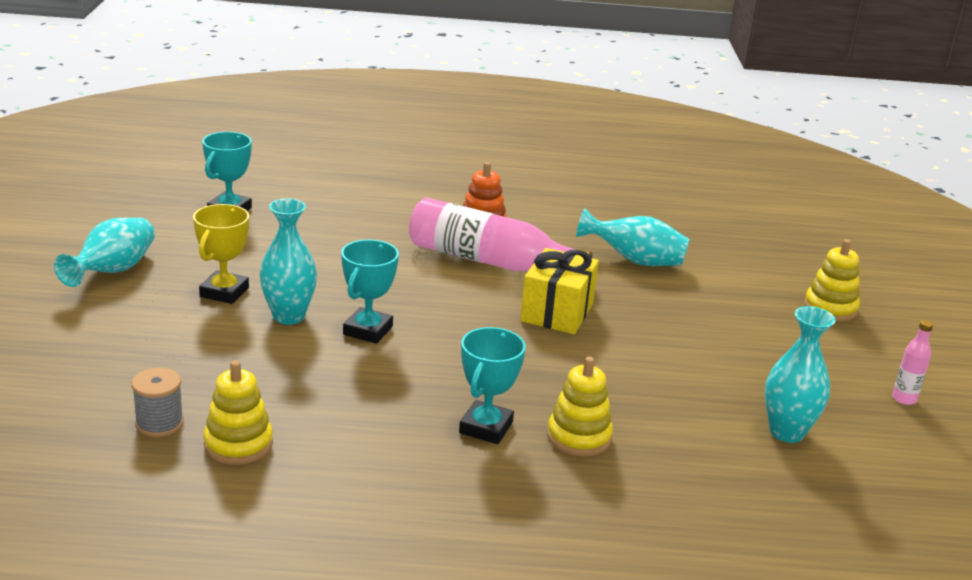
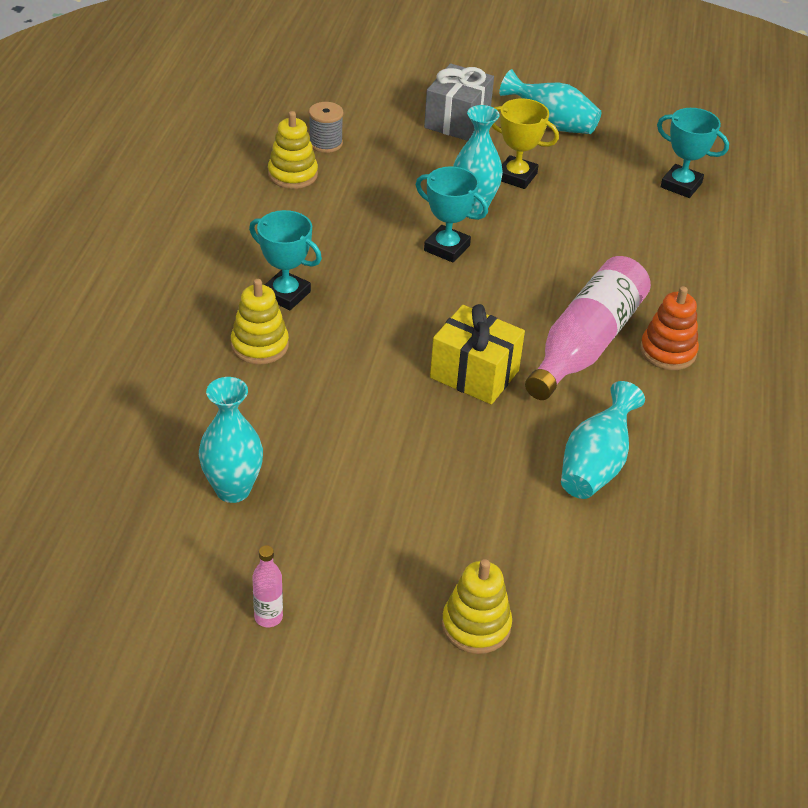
camera: 100 degrees right, 15 degrees up
none -> grey gift [424,63,494,141]

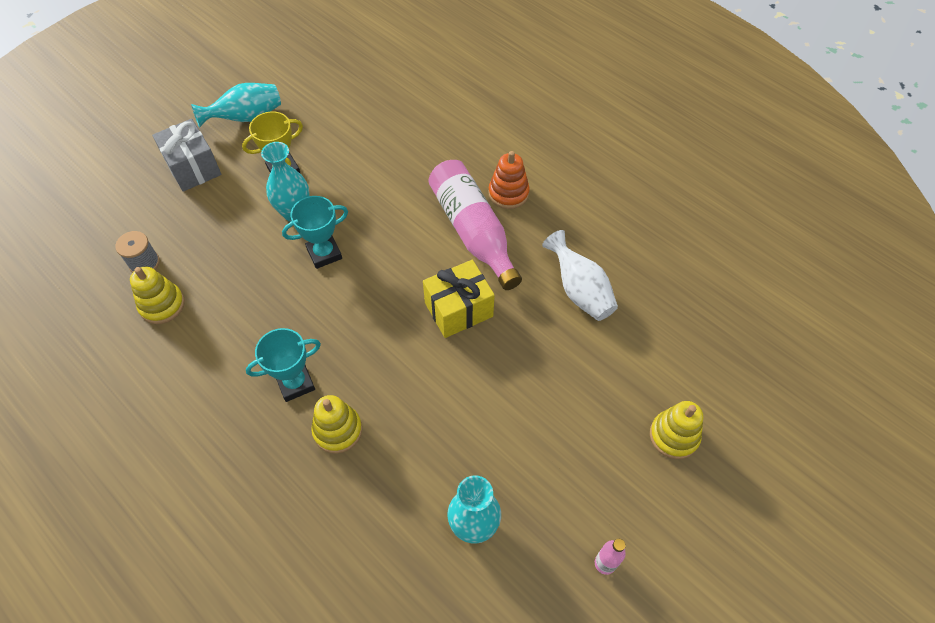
camera: 55 degrees left, 15 degrees up
turquoise vase [561,381,645,499] -> white vase [542,230,618,321]
turquoise trophy [657,108,729,198] -> none

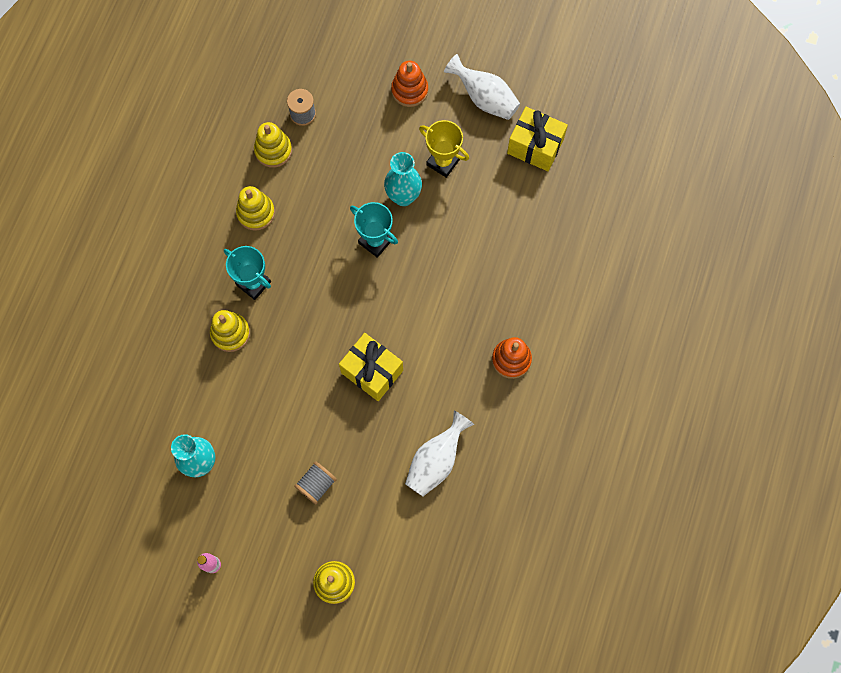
camera: 65 degrees right, 15 degrees up
grey gift [152,119,221,192] -> orange stacking toy [391,61,428,107]
turquoise vase [191,83,281,128] -> white vase [444,54,520,120]
pink bottle [428,160,522,290] -> none
none -> yellow stacking toy [236,186,275,231]
none -> grey spool [294,461,337,504]
none -> yellow gift [507,107,568,171]

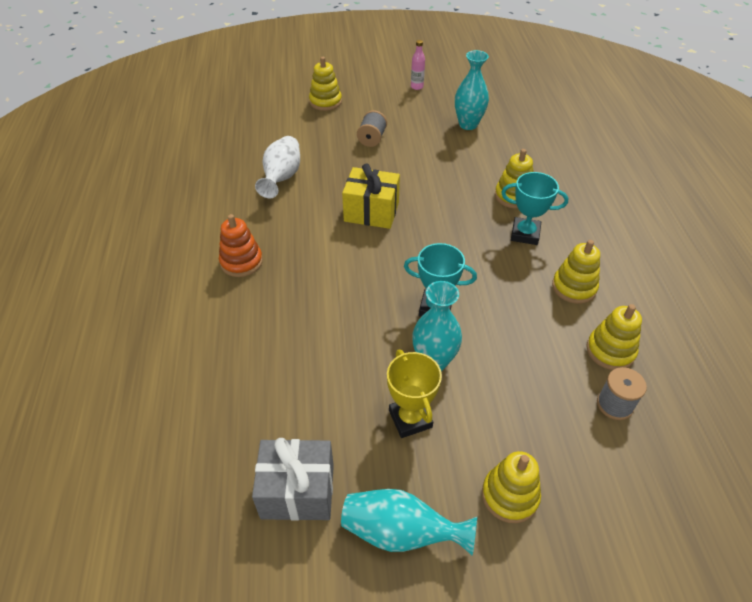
camera: 155 degrees right, 25 degrees down
orange stacking toy [391,61,428,107] -> yellow stacking toy [482,451,541,523]
yellow trophy [419,120,469,178] -> yellow trophy turned 60 degrees clockwise [387,350,442,438]
white vase [444,54,520,120] -> turquoise vase [341,489,478,556]
yellow gift [507,107,568,171] -> grey gift [252,438,334,521]

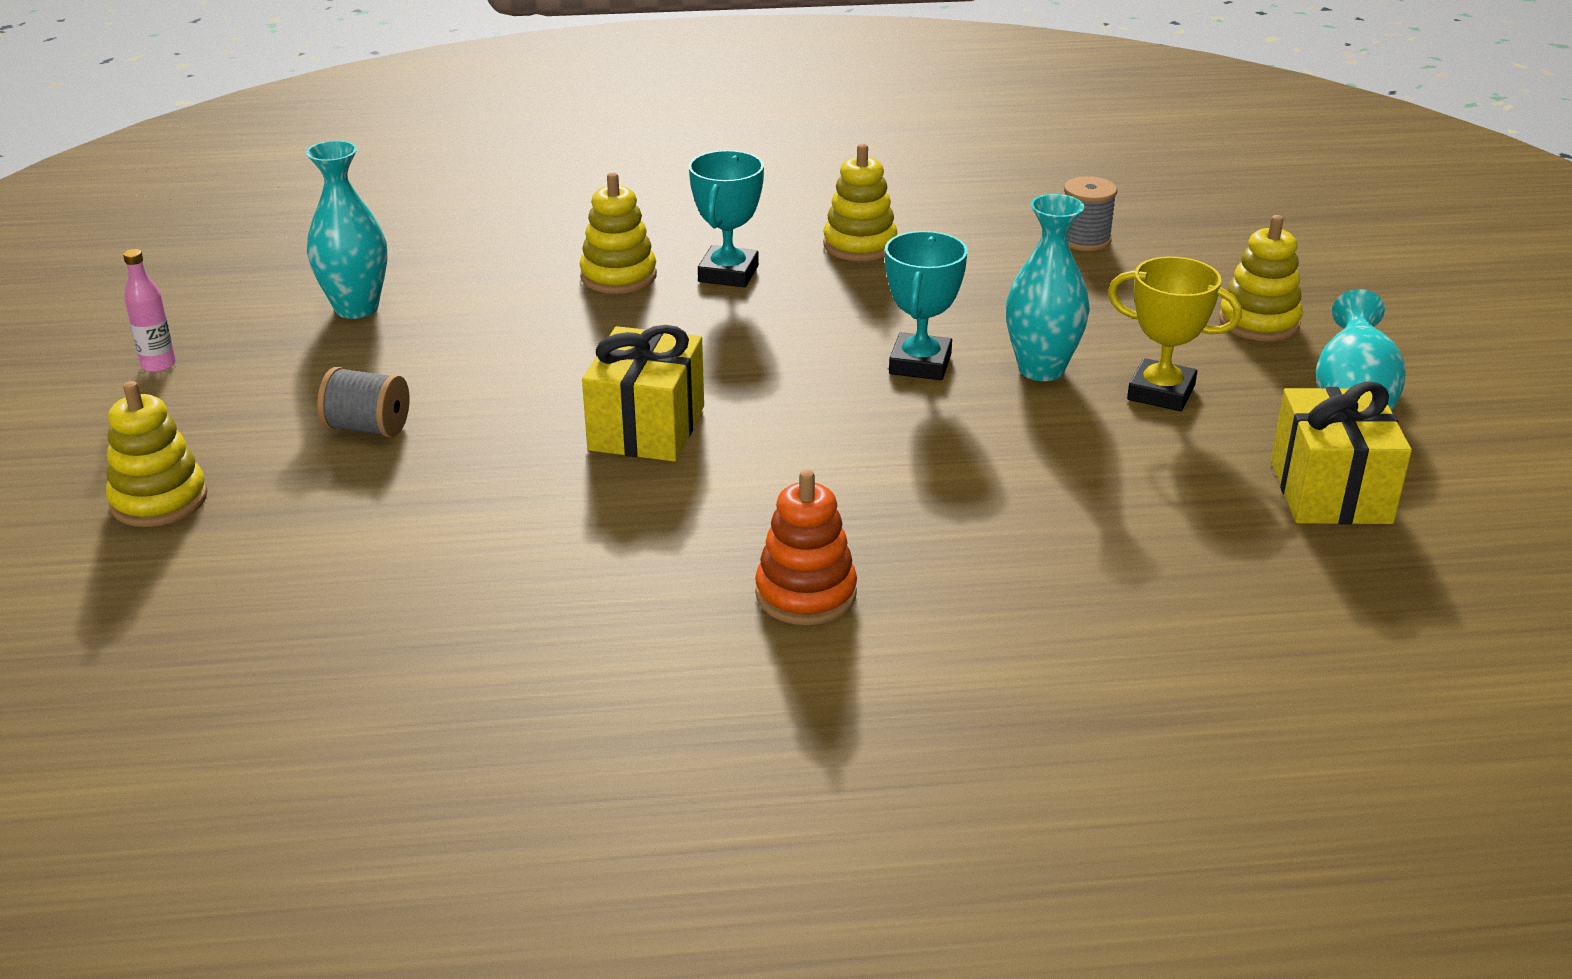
camera: 90 degrees left, 15 degrees down
grey gift [252,438,334,521] -> yellow gift [1271,382,1412,525]
white vase [255,136,300,199] -> none
yellow trophy [387,350,442,438] -> yellow trophy turned 45 degrees clockwise [1108,256,1242,411]
yellow stacking toy [586,304,642,370] -> none

